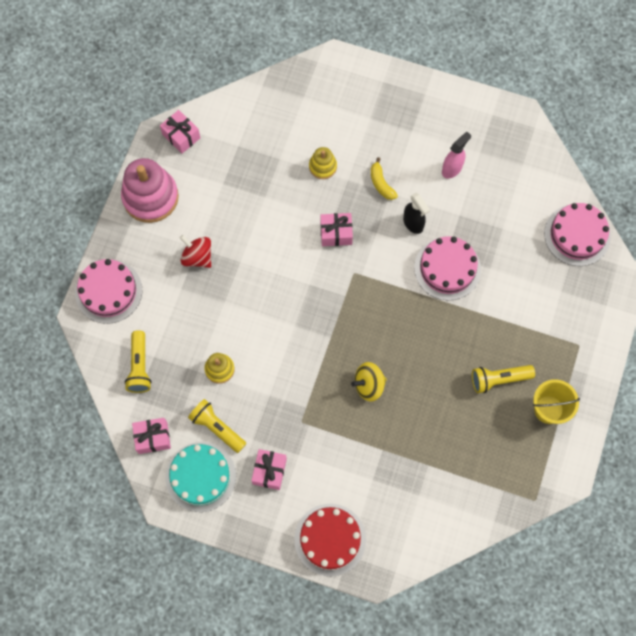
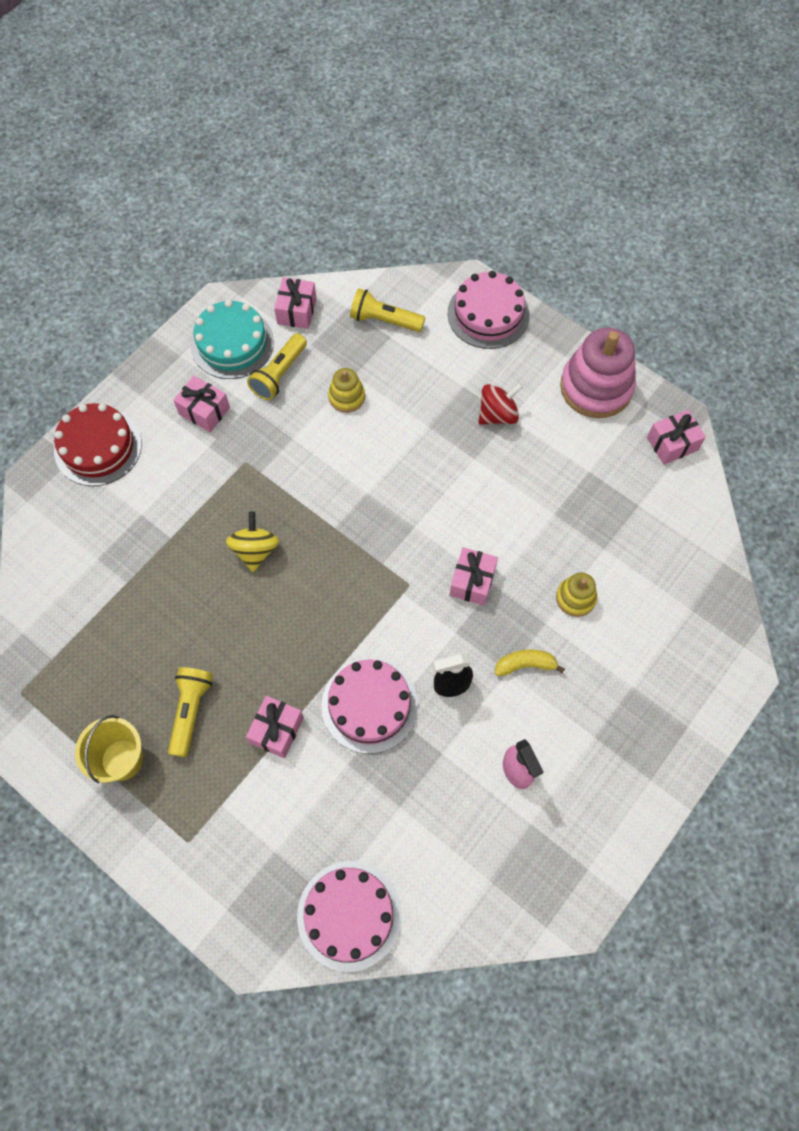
camera: 110 degrees right, 5 degrees down
yellow flashlight [188,399,246,453] -> yellow flashlight turned 150 degrees clockwise [247,333,307,400]
none -> pink gift [246,696,304,758]

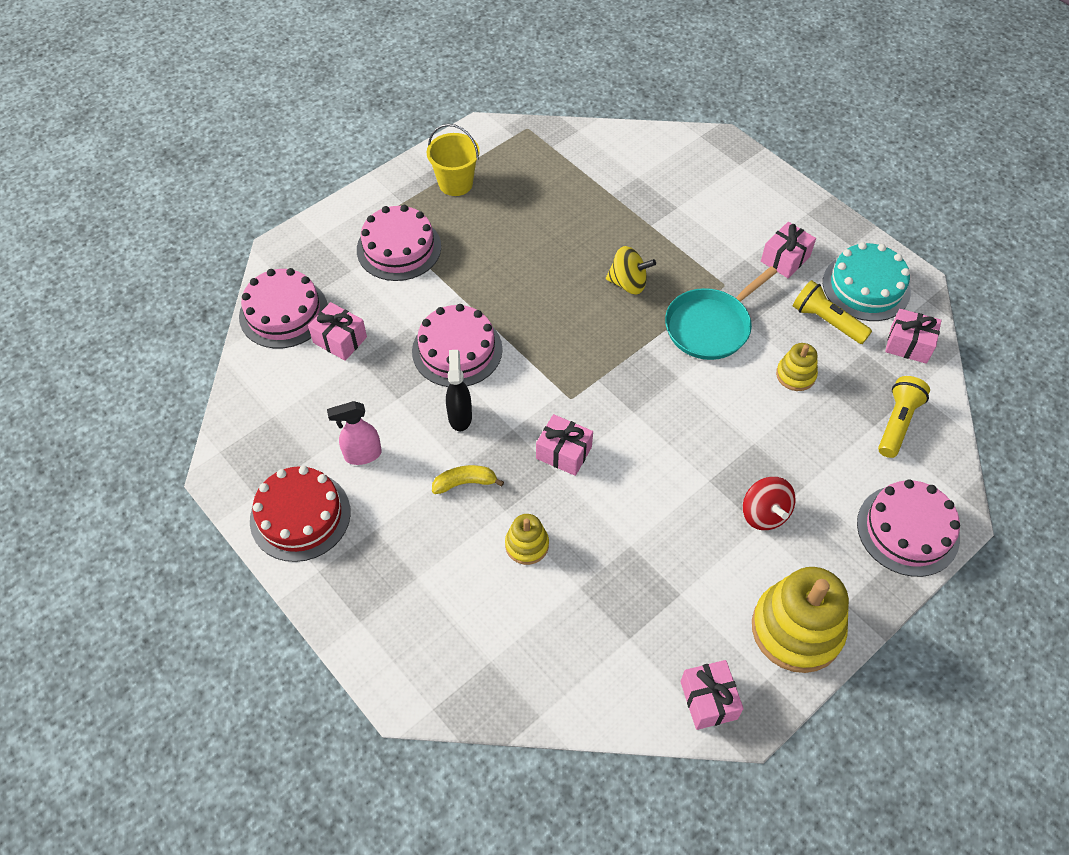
camera: 100 degrees right, 10 degrees down
red cake [54,403,142,486] -> red cake moved to [250,466,351,562]
yellow flashlight [168,667,213,757] -> none
pink gift [246,696,304,758] -> pink gift moved to [308,302,367,361]
yellow banana [495,649,565,676] -> yellow banana turned 105 degrees counterclockwise [432,465,504,494]
pink stacking toy [560,328,636,418] -> yellow stacking toy [752,567,849,673]
none -> pink cake [357,205,441,281]
none -> turquoise pan [665,266,777,360]

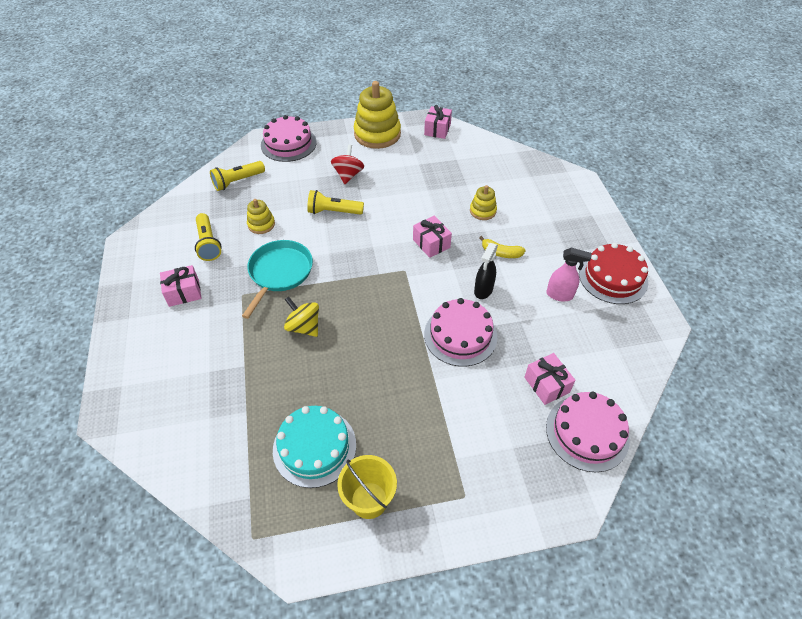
camera: 150 degrees left, 5 degrees down
pink cake [357,205,441,281] -> none
turquoise pan [665,266,777,360] -> turquoise pan turned 60 degrees counterclockwise [242,240,313,319]
turquoise cake [823,242,911,321] -> turquoise cake moved to [273,406,356,488]
pink gift [885,309,942,364] -> none
none -> yellow flashlight [307,190,364,215]

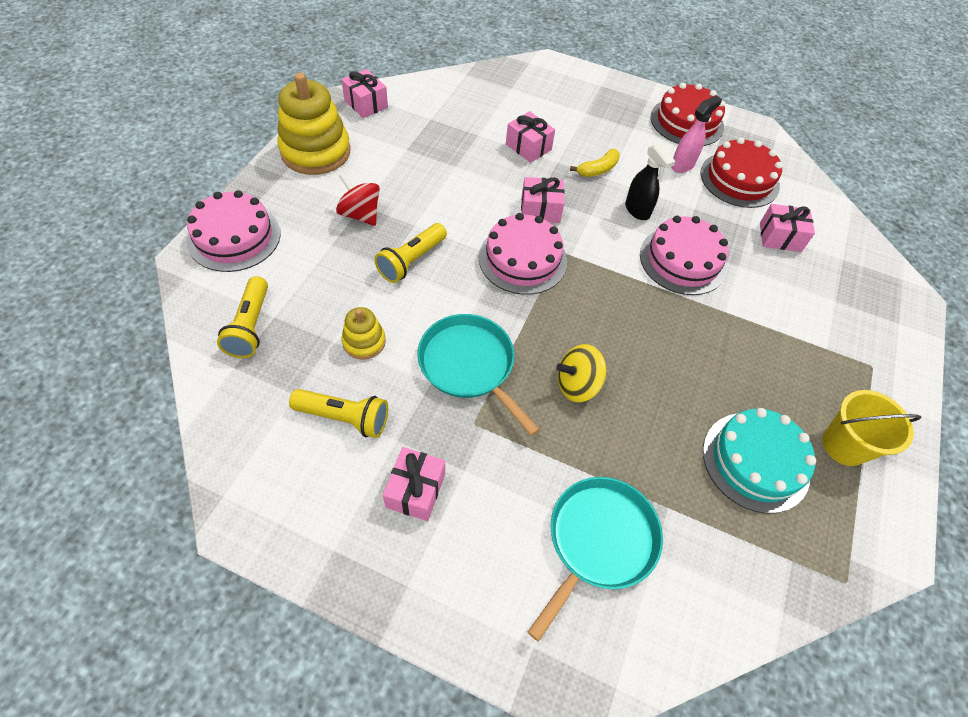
camera: 60 degrees left, 5 degrees up
yellow stacking toy [470,185,497,220] -> pink gift [506,111,555,163]
pink cake [546,392,630,472] -> pink cake moved to [479,213,567,295]
none -> turquoise pan [528,477,663,642]
none -> red cake [700,137,783,208]

